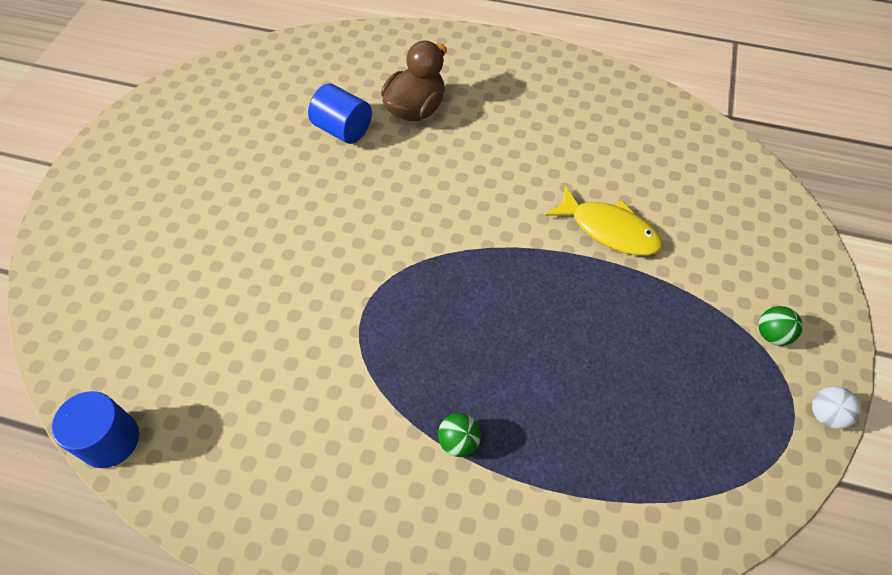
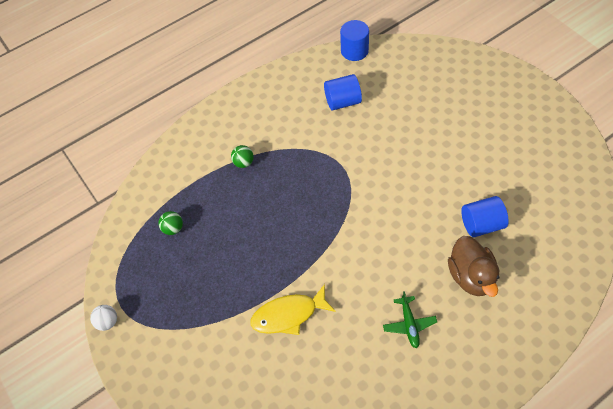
camera: 135 degrees right, 0 degrees up
green ball [759,306,803,346] -> green ball moved to [158,211,183,235]
none -> blue cylinder [324,74,362,111]
none -> green plane [383,291,437,349]

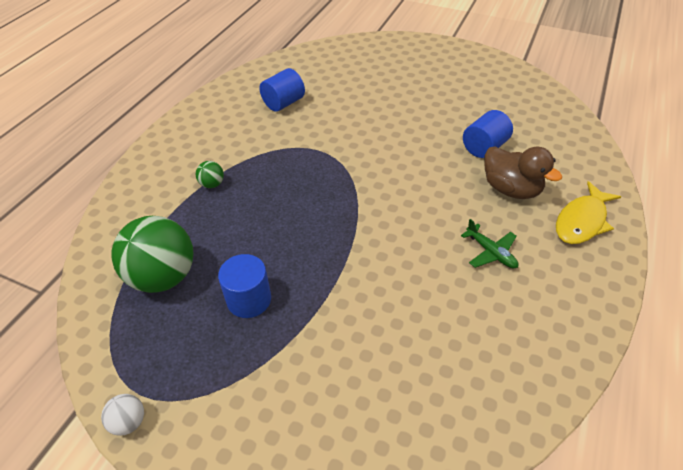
camera: 35 degrees left, 10 degrees down
green ball [158,211,183,235] -> green ball [111,216,194,293], size x2.33
yellow fish [250,284,336,335] -> yellow fish moved to [556,181,621,244]
blue cylinder [340,20,369,61] -> blue cylinder moved to [218,254,271,318]

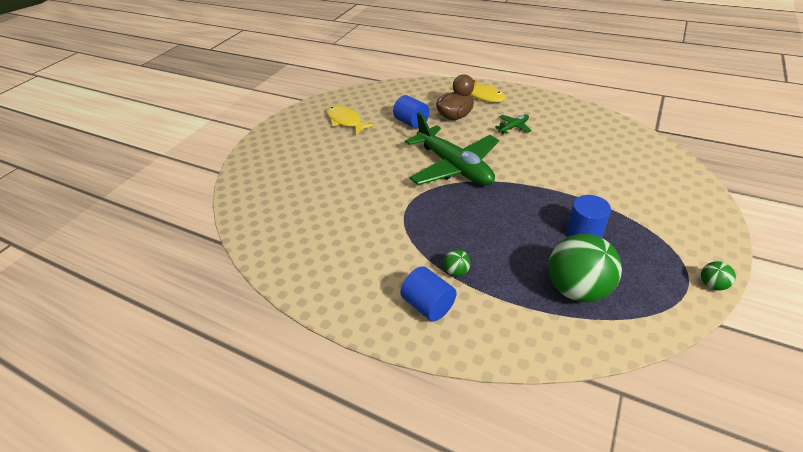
camera: 85 degrees left, 5 degrees down
white ball [101,394,144,436] -> green ball [701,261,736,290]
blue cylinder [260,68,305,112] -> blue cylinder moved to [400,266,457,322]
none -> yellow fish [326,105,374,135]
none -> green plane [405,112,499,185]

